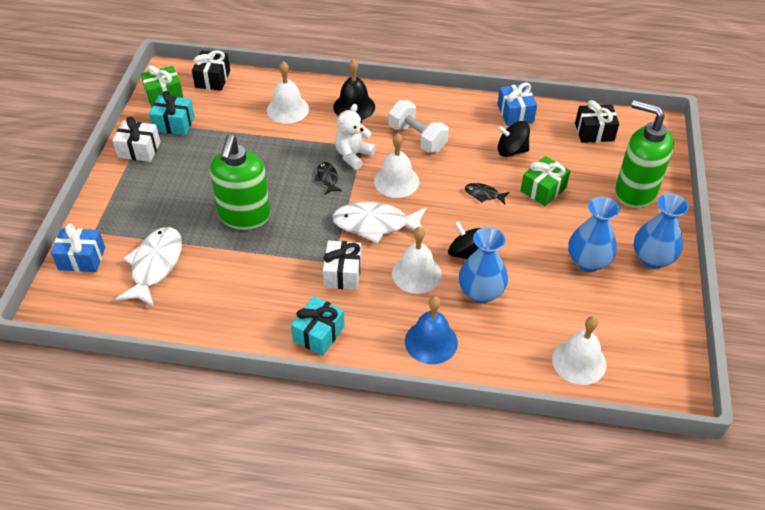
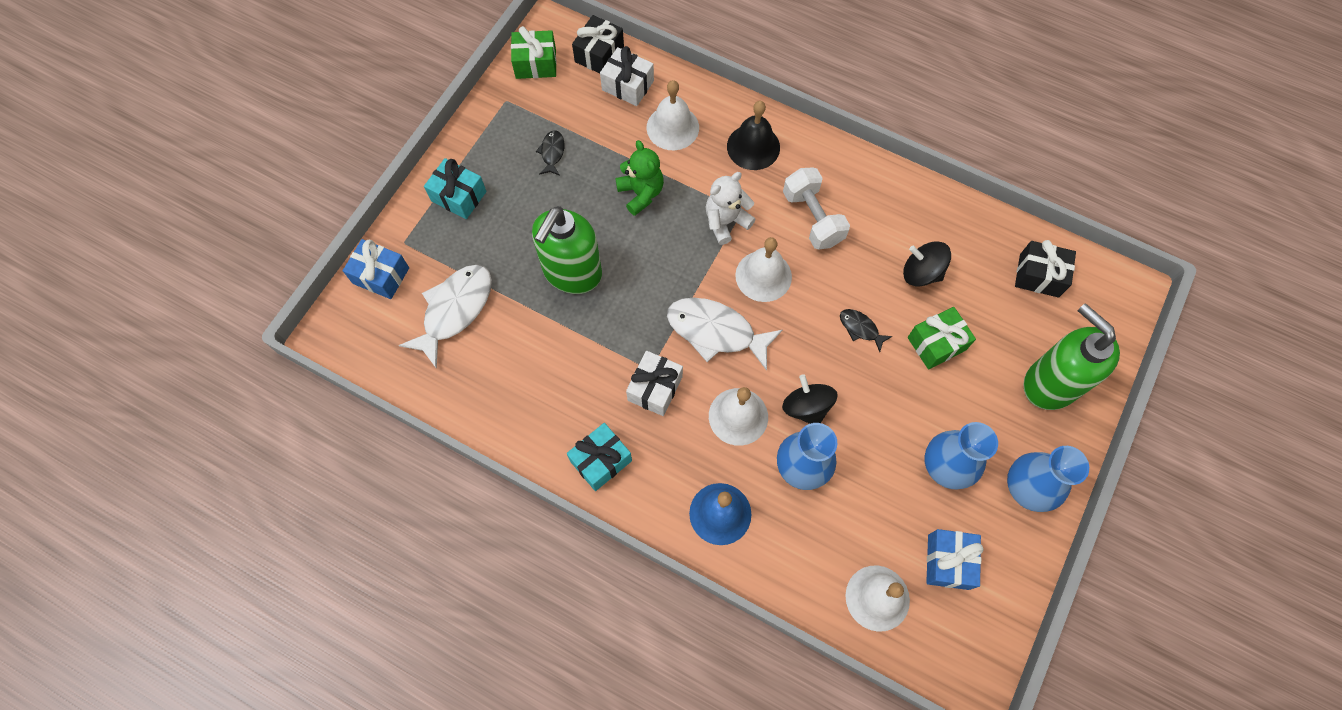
camera: 20 degrees right, 20 degrees up
white gift [112,116,160,162] -> white gift moved to [600,46,654,106]
turquoise gift [149,91,195,135] -> turquoise gift moved to [424,158,486,219]
black fish [315,162,342,194] -> black fish moved to [536,130,564,176]
blue gift [497,83,537,126] -> blue gift moved to [926,529,984,590]
none -> green teddy bear [615,140,664,216]

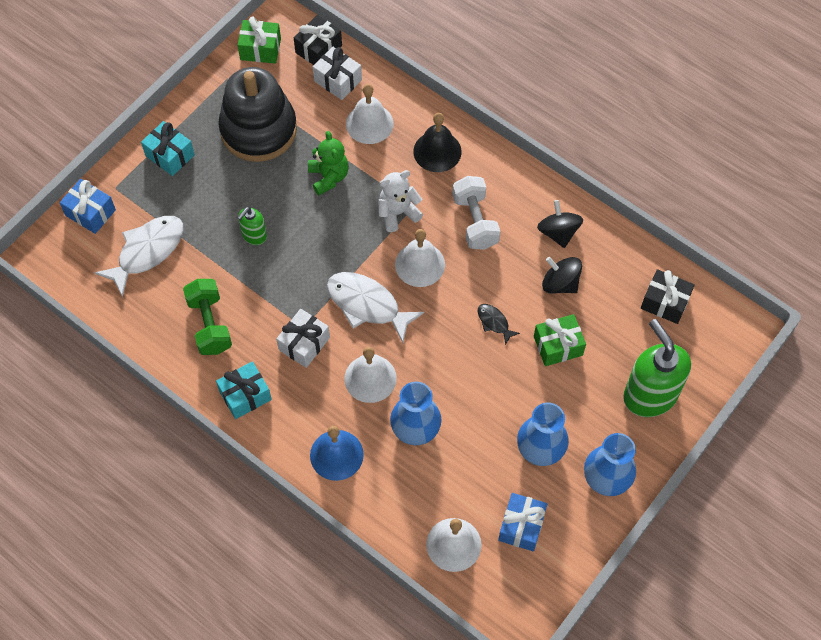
camera: 10 degrees right, 5 degrees down
green soap dispenser [532,206,602,294] -> green soap dispenser [237,207,267,245], size x0.50
black fish [536,130,564,176] -> black stacking toy [218,67,297,162]
black spinning top [782,374,838,424] -> black spinning top moved to [537,200,583,248]
none -> green dumbbell [183,279,232,355]

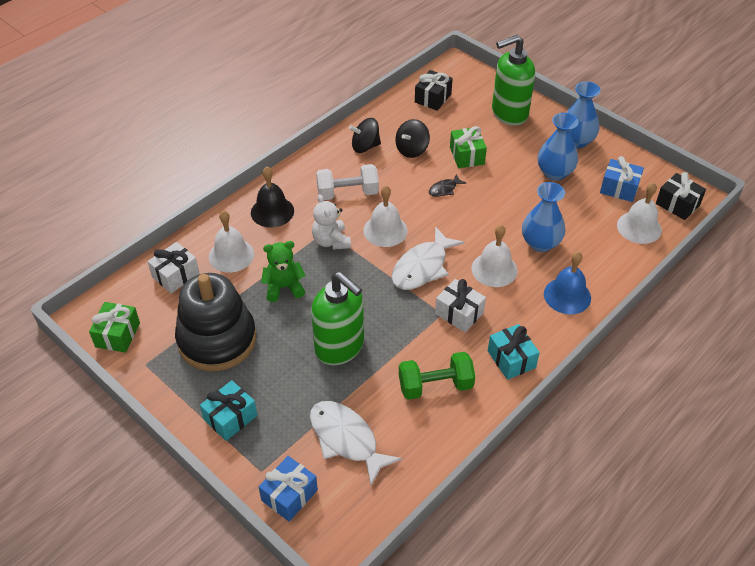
camera: 85 degrees left, 15 degrees down
green soap dispenser [237,207,267,245] -> green soap dispenser [311,272,364,365], size x2.01
black gift [294,15,342,65] -> black gift moved to [656,172,706,220]

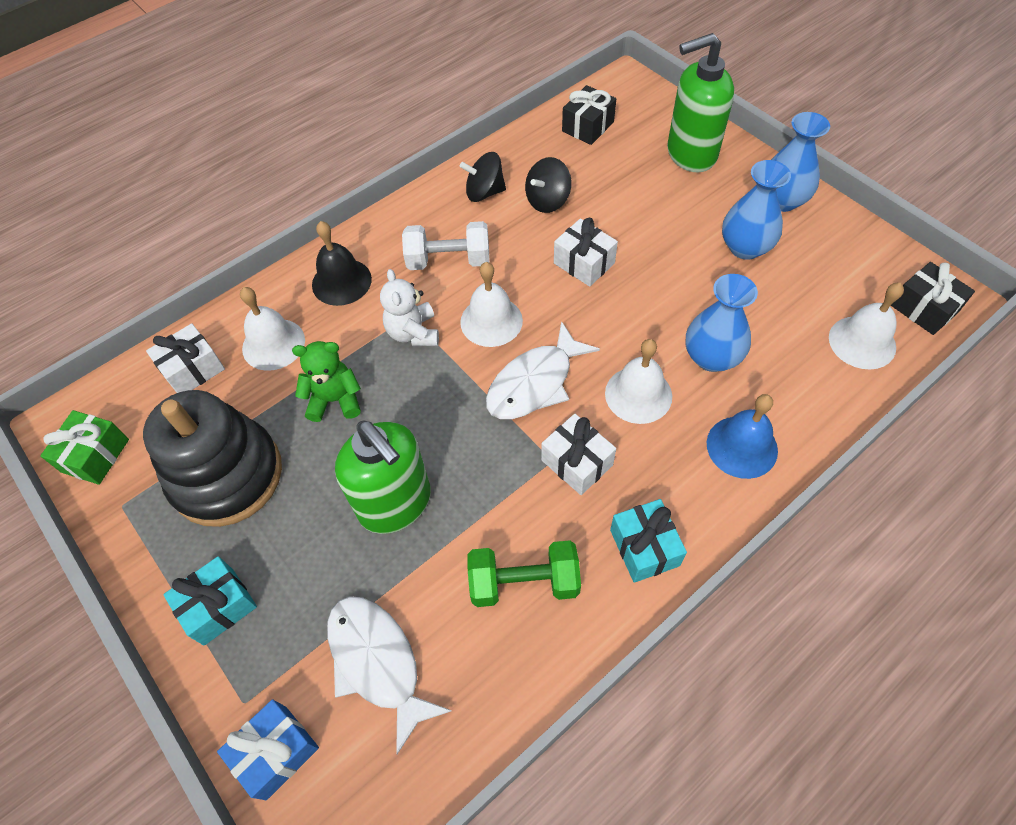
camera: 10 degrees right, 10 degrees up
black fish [429,174,467,197] -> white gift [554,218,618,287]
green gift [450,126,487,168] -> none
blue gift [600,156,644,202] -> none

